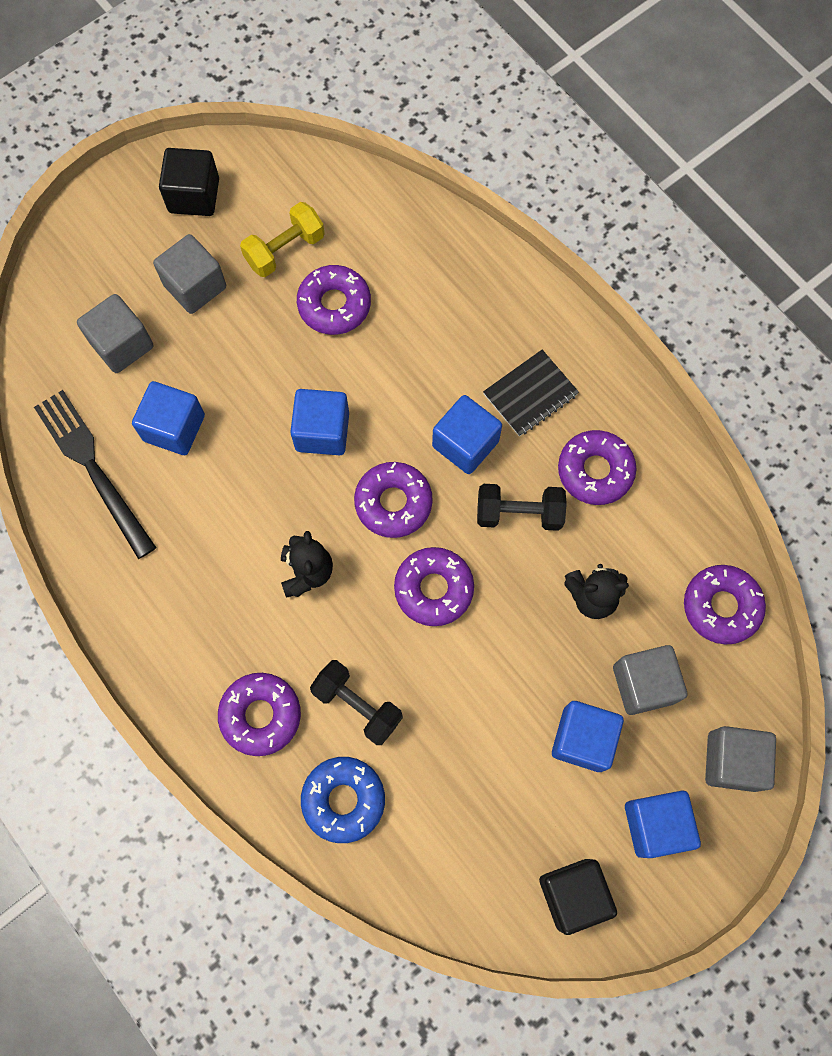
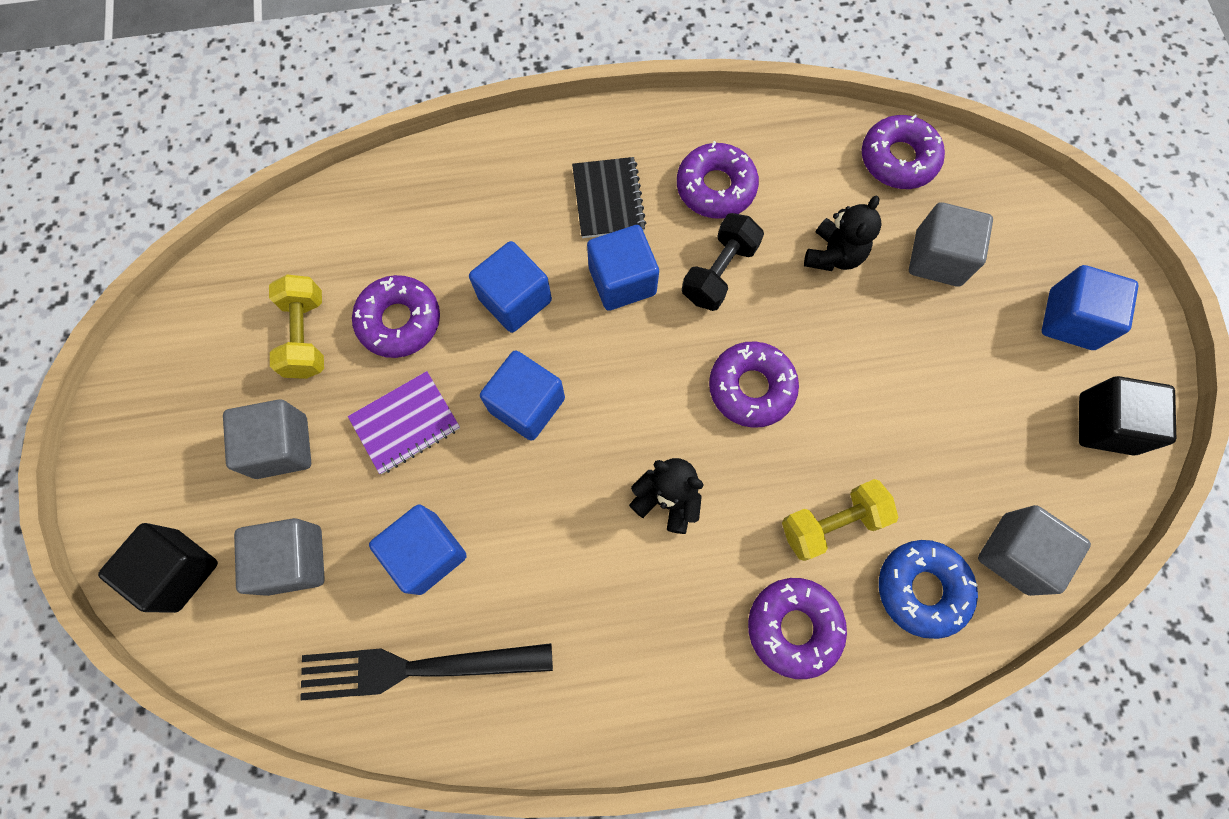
camera: 60 degrees left, 0 degrees up
black cube [159,148,219,216] -> black cube moved to [98,523,218,613]
black dumbbell [310,660,403,745] -> yellow dumbbell [782,479,898,561]
purple donut [354,462,433,538] -> none
blue cube [552,701,624,772] -> blue cube moved to [469,241,552,333]
grey cube [705,726,776,792] -> grey cube moved to [978,505,1091,596]
none -> purple notebook [348,371,460,474]

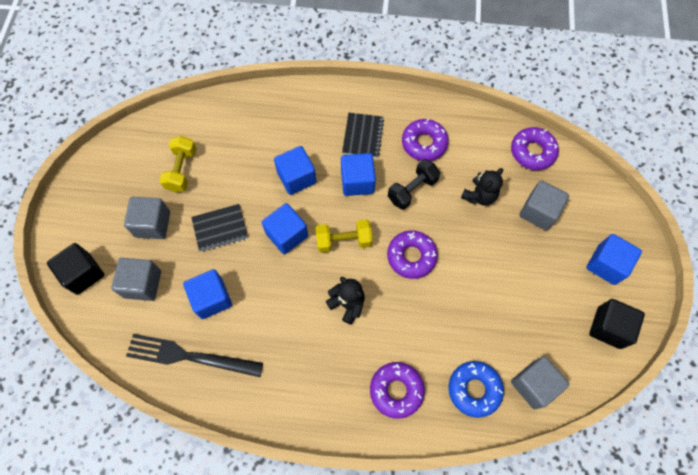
camera: 15 degrees right, 5 degrees down
purple notebook [348,371,460,474] -> black notebook [191,204,248,252]
purple donut [352,275,440,358] -> none
yellow dumbbell [782,479,898,561] -> yellow dumbbell moved to [315,219,373,253]

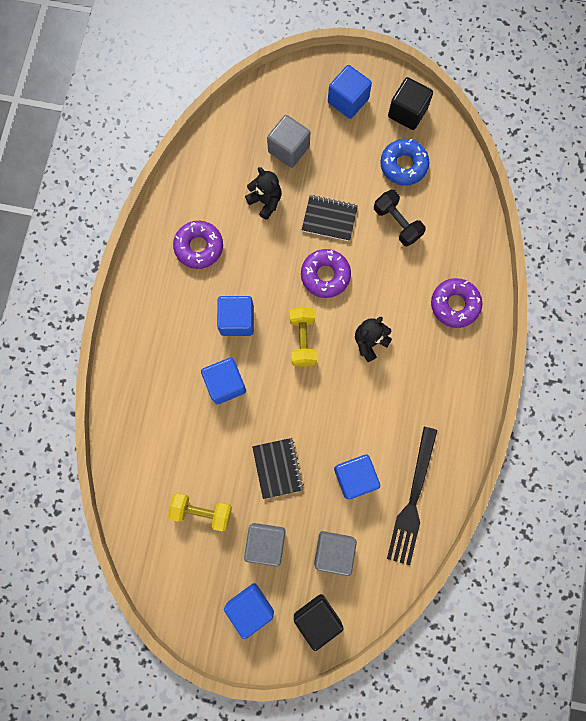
camera: 85 degrees left, 10 degrees up
blue cube [262,203,308,254] -> blue cube moved to [224,583,274,639]
black notebook [342,113,384,158] -> black notebook moved to [302,195,358,241]
black dumbbell [388,159,440,210] -> black dumbbell moved to [374,189,426,246]
blue donut [448,361,504,418] -> blue donut moved to [380,139,429,185]
purple donut [511,127,559,170] -> none
grey cube [511,356,569,409] -> none

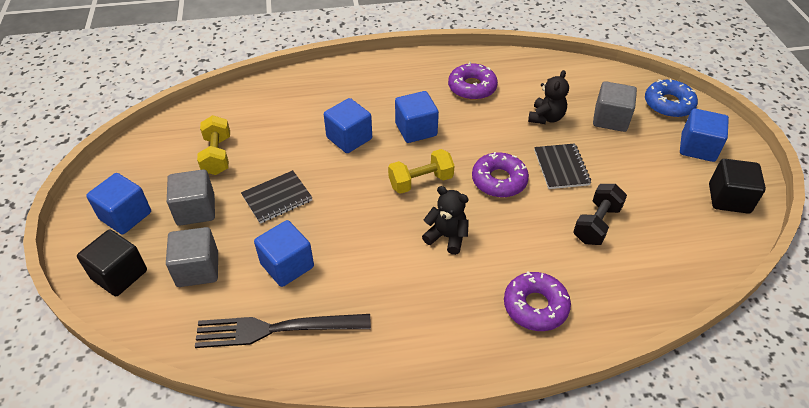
camera: 70 degrees right, 30 degrees down
blue donut [380,139,429,185] -> blue donut moved to [645,79,698,118]

